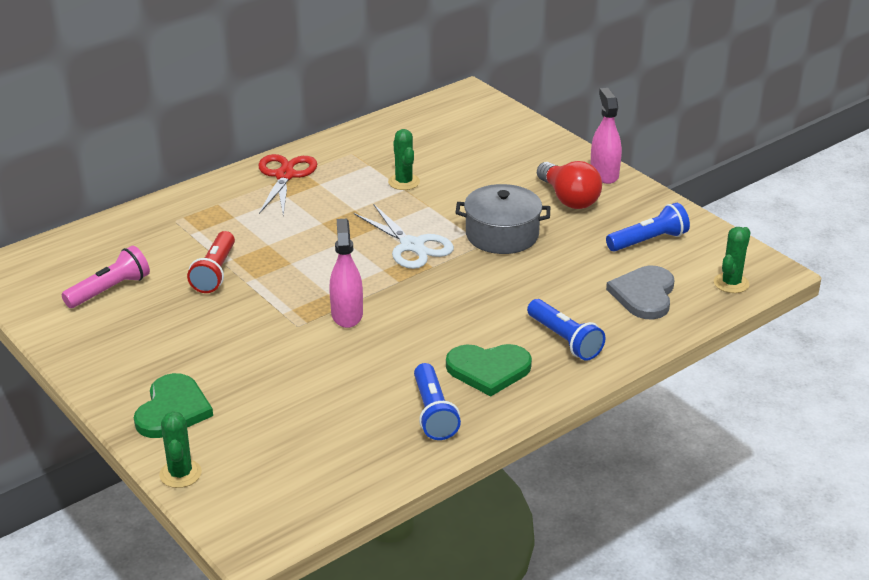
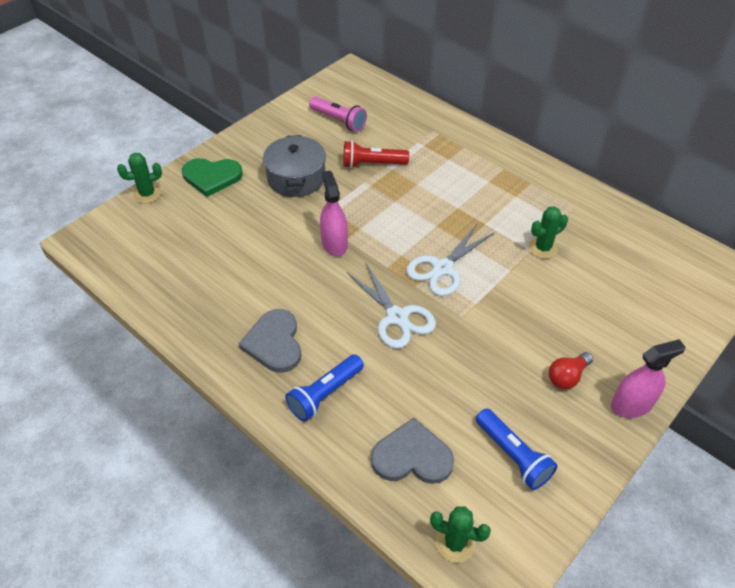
camera: 80 degrees right, 15 degrees up
red scissors [258,154,317,215] -> none
pink spray bottle [329,219,363,328] -> pink spray bottle turned 90 degrees counterclockwise [320,171,348,257]
blue flashlight [414,363,461,440] -> none
green heart [446,344,532,396] -> grey heart [239,309,301,373]
grey pot [455,184,550,254] -> grey pot moved to [263,135,326,197]
red light bulb [537,161,602,209] -> red light bulb [549,352,593,389], size x0.63
none -> white scissors [347,262,436,349]

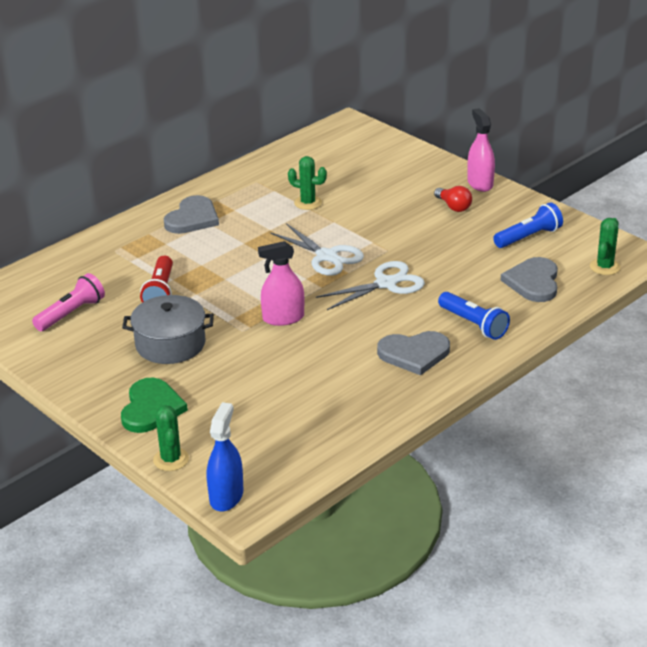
camera: 85 degrees left, 15 degrees down
green cactus [529,206,568,259] -> green cactus turned 45 degrees counterclockwise [288,156,327,210]
none -> grey heart [164,195,219,234]
none -> blue spray bottle [207,402,243,511]

